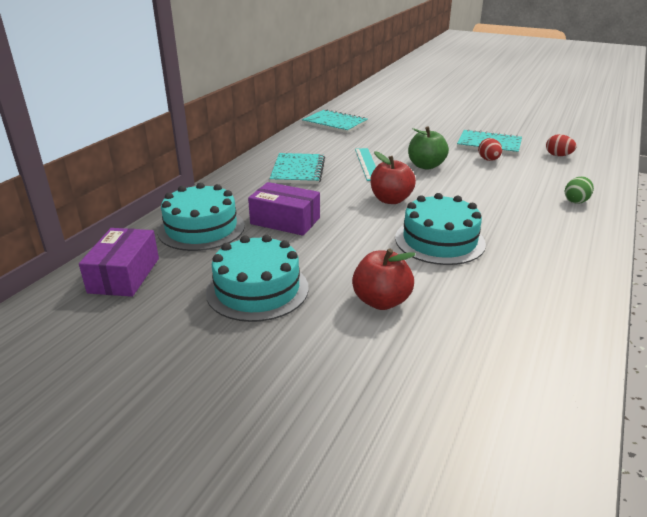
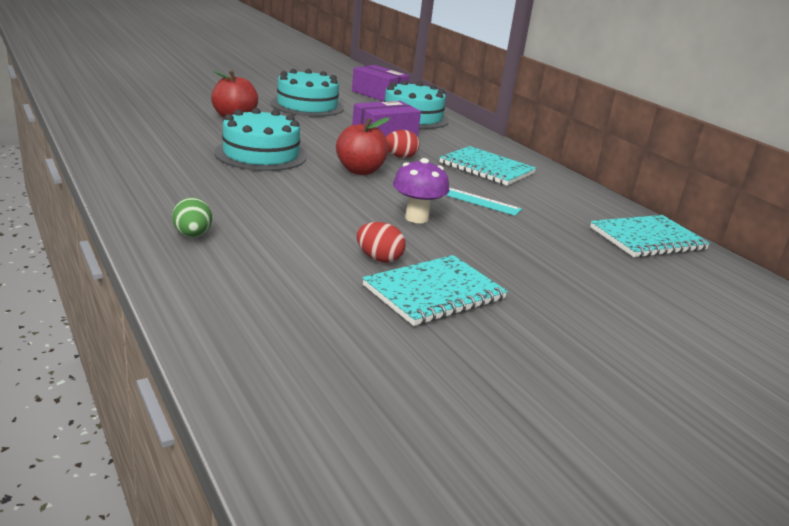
camera: 120 degrees right, 5 degrees down
green apple [408,127,449,169] -> purple mushroom [393,158,449,223]
red egg [546,134,577,156] -> red egg moved to [386,130,420,158]

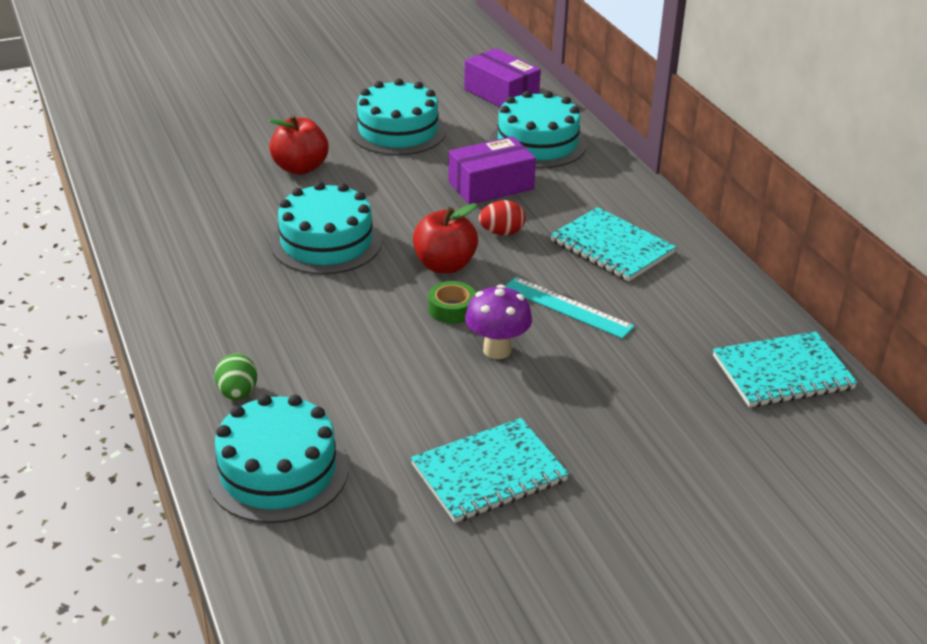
camera: 10 degrees right, 10 degrees up
red egg [357,222,406,263] -> none
none -> turquoise cake [207,394,349,523]
none -> green tape [428,281,476,324]

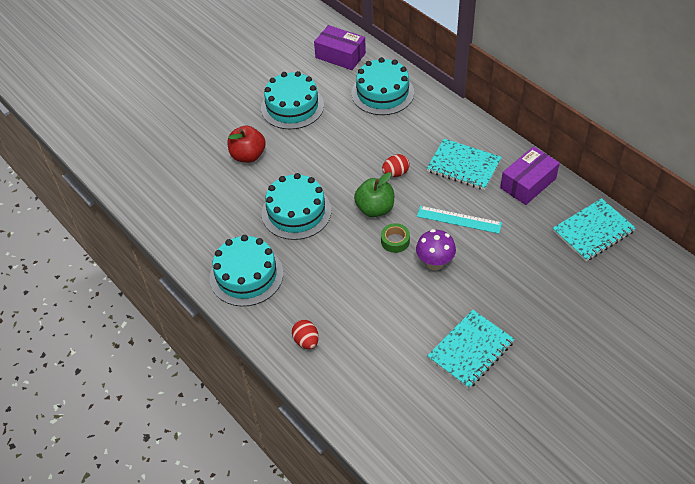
camera: 15 degrees left, 15 degrees up
turquoise cake [207,394,349,523] -> turquoise cake moved to [210,235,283,306]
green egg [215,353,257,400] -> red egg [292,320,319,349]
red apple [413,203,478,273] -> green apple [354,172,394,217]
purple box [448,136,536,204] -> purple box moved to [500,146,560,205]

